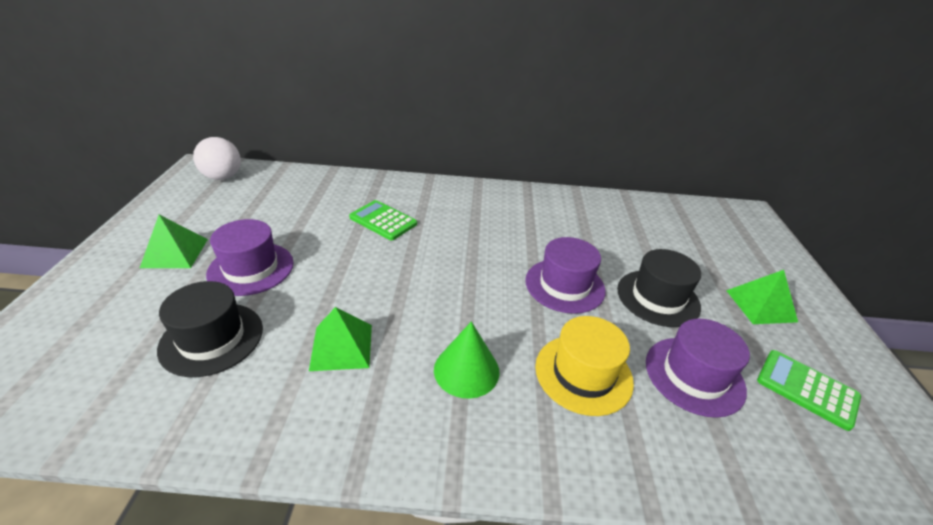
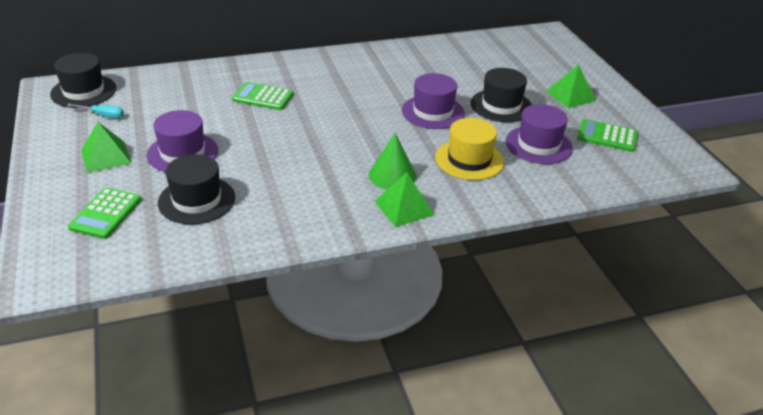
camera: 20 degrees left, 0 degrees up
white ball [193,137,241,180] -> black hat [50,53,116,108]
green pyramid [309,307,372,371] -> green pyramid moved to [375,173,435,227]
none -> turquoise screwdriver [67,104,124,118]
none -> green calculator [68,187,141,239]

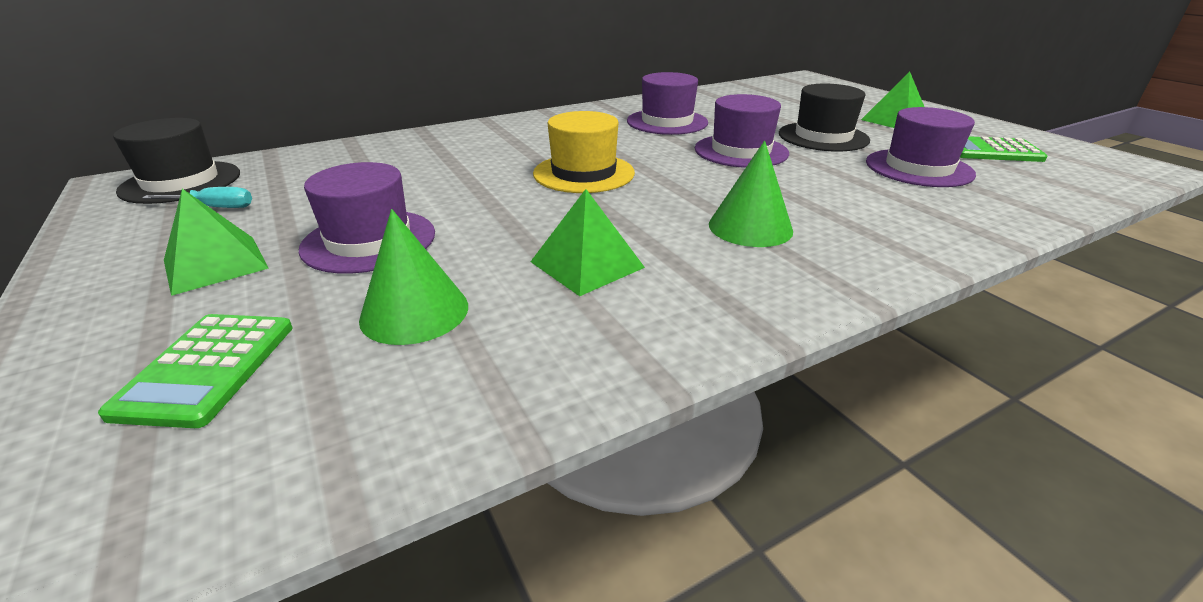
camera: 10 degrees left, 5 degrees down
black hat [158,154,235,224] -> green cone [359,209,468,345]
green calculator [232,82,294,110] -> none
green pyramid [375,173,435,227] -> green pyramid moved to [530,189,645,296]
yellow hat [435,118,504,180] -> yellow hat moved to [533,111,635,193]
none -> purple hat [627,72,708,135]

